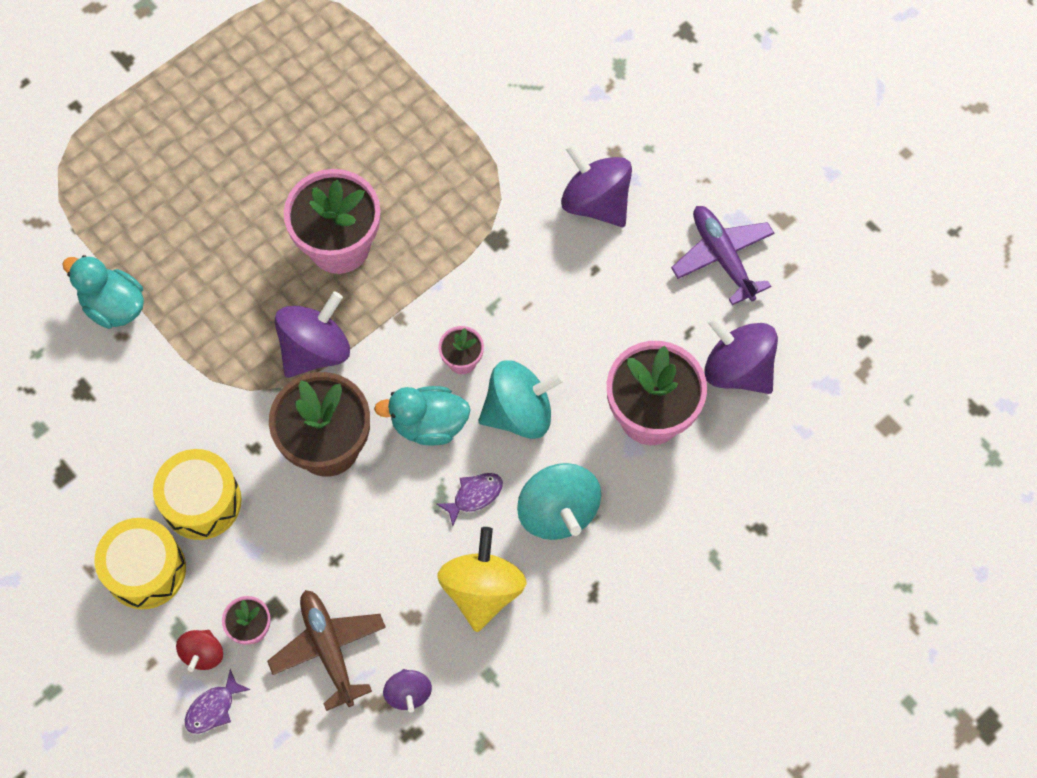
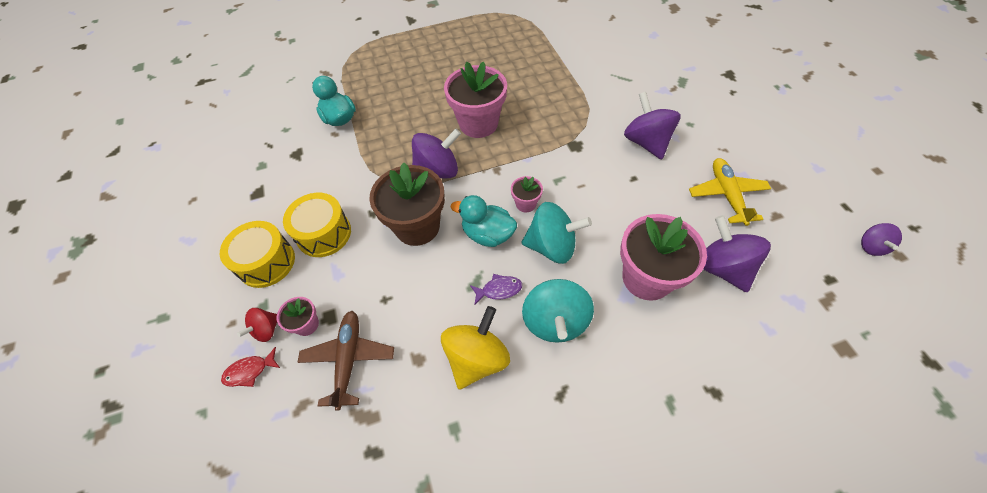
camera: 25 degrees right, 10 degrees down
purple fish [185,669,251,734] -> red fish [221,347,280,387]
purple spinning top [383,669,432,712] -> purple spinning top moved to [861,223,902,256]
purple plane [671,206,774,305] -> yellow plane [689,158,771,226]

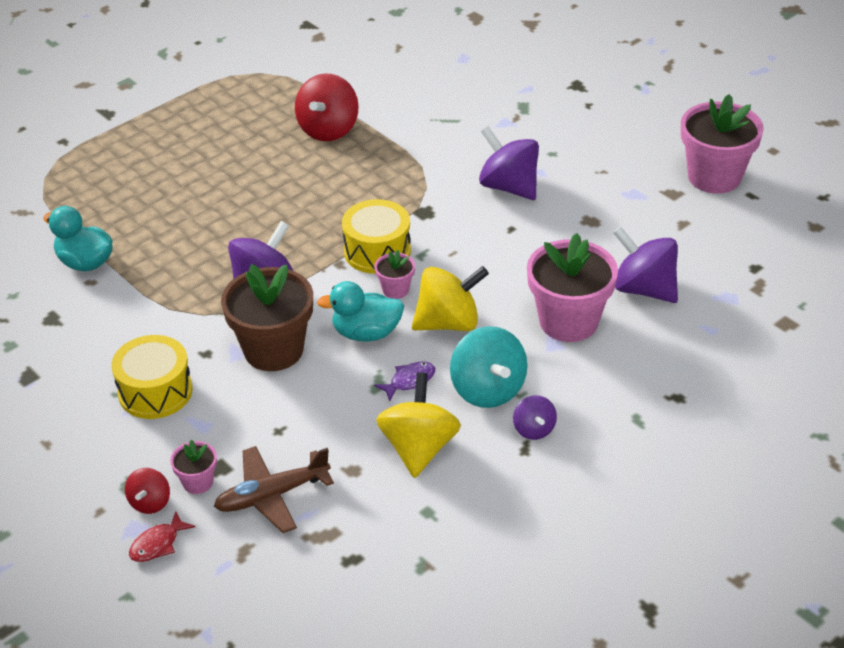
camera: 25 degrees left, 15 degrees down
yellow drum [220,221,295,288] -> yellow drum moved to [342,199,411,274]
brown plane [297,311,394,411] -> brown plane turned 90 degrees counterclockwise [214,446,334,533]
pink flower pot [444,62,507,138] -> pink flower pot moved to [681,94,764,194]
turquoise spinning top [521,202,592,264] -> yellow spinning top [412,266,489,331]
yellow plane [689,158,771,226] -> none
purple spinning top [861,223,902,256] -> purple spinning top moved to [513,395,557,440]
none -> red spinning top [295,73,359,141]

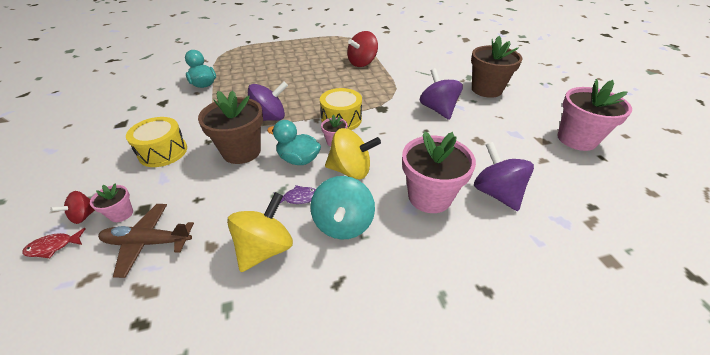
camera: 25 degrees right, 0 degrees up
purple spinning top [513,395,557,440] -> none
none -> brown flower pot [471,36,523,98]

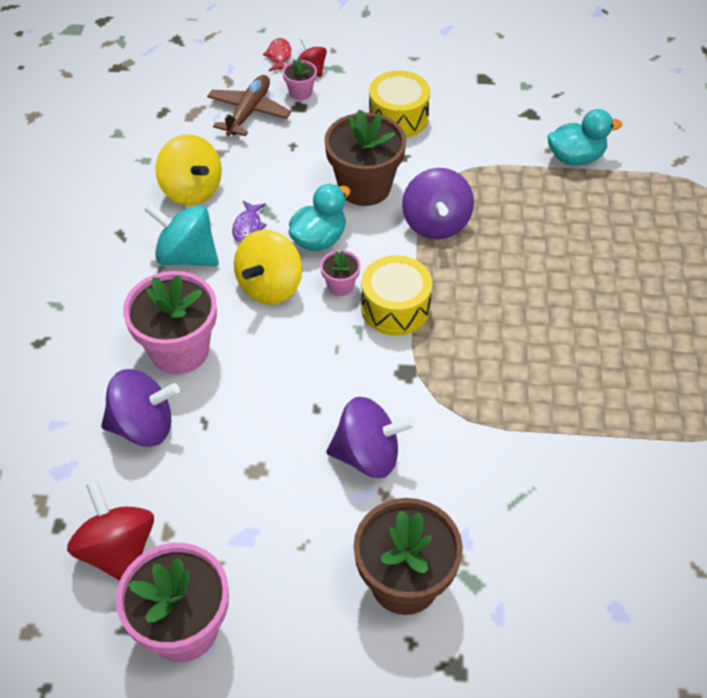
camera: 110 degrees right, 10 degrees up
red spinning top [347,31,378,67] -> red spinning top moved to [67,481,154,581]

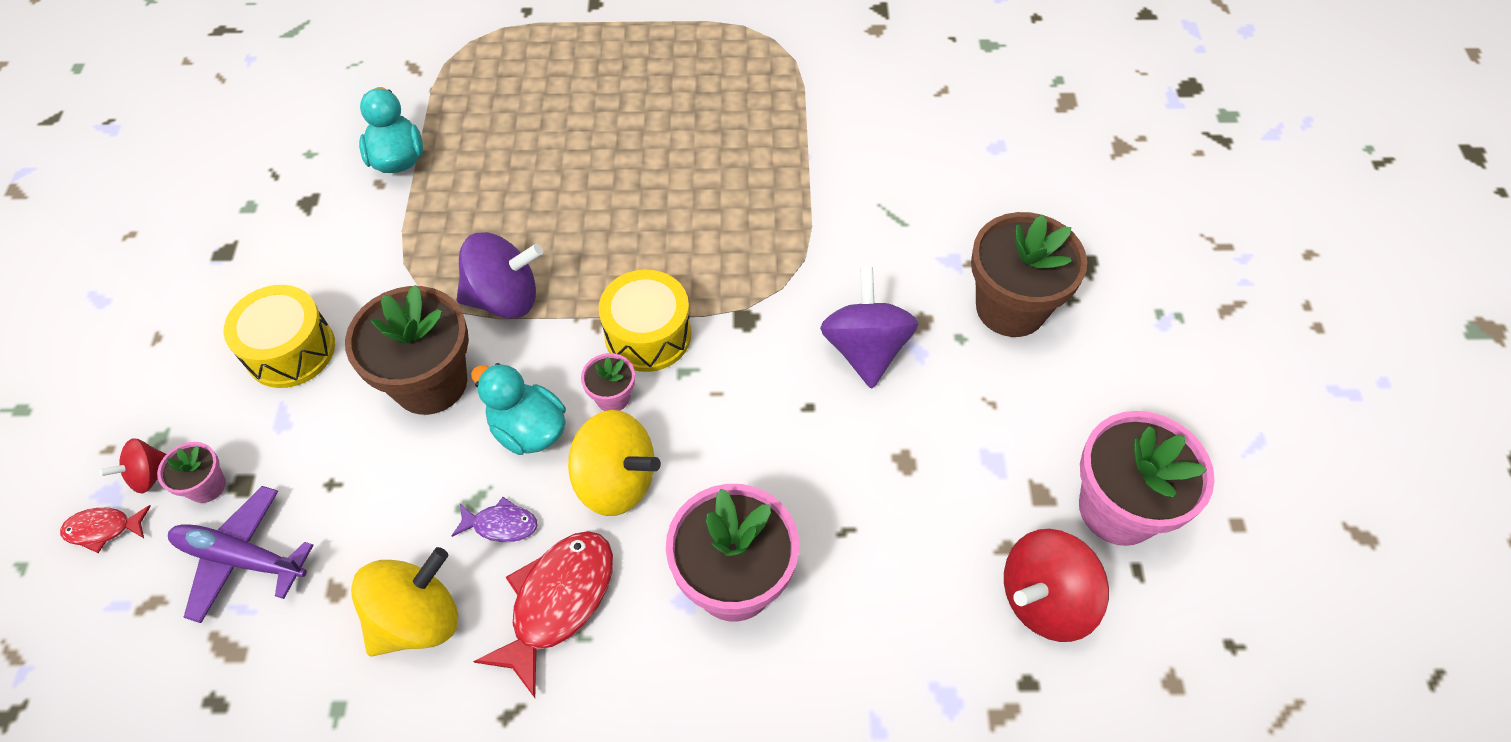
camera: 95 degrees left, 5 degrees up
purple spinning top [101,369,180,447] -> none
turquoise spinning top [144,203,219,266] -> red fish [473,531,613,698]
brown plane [207,75,291,136] -> purple plane [168,486,314,623]

